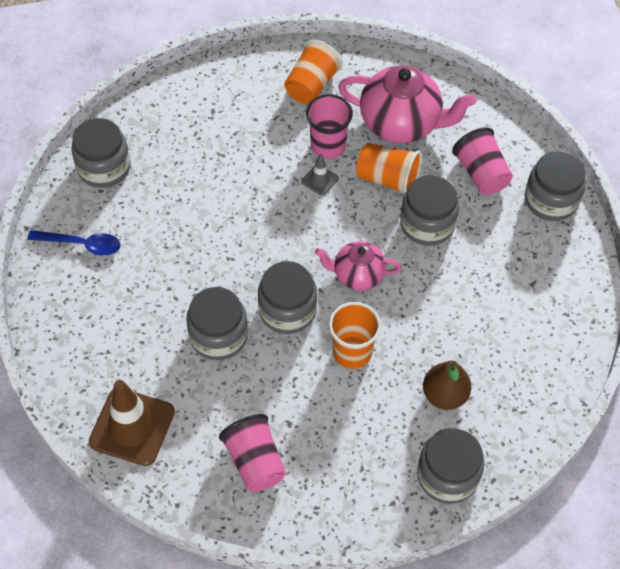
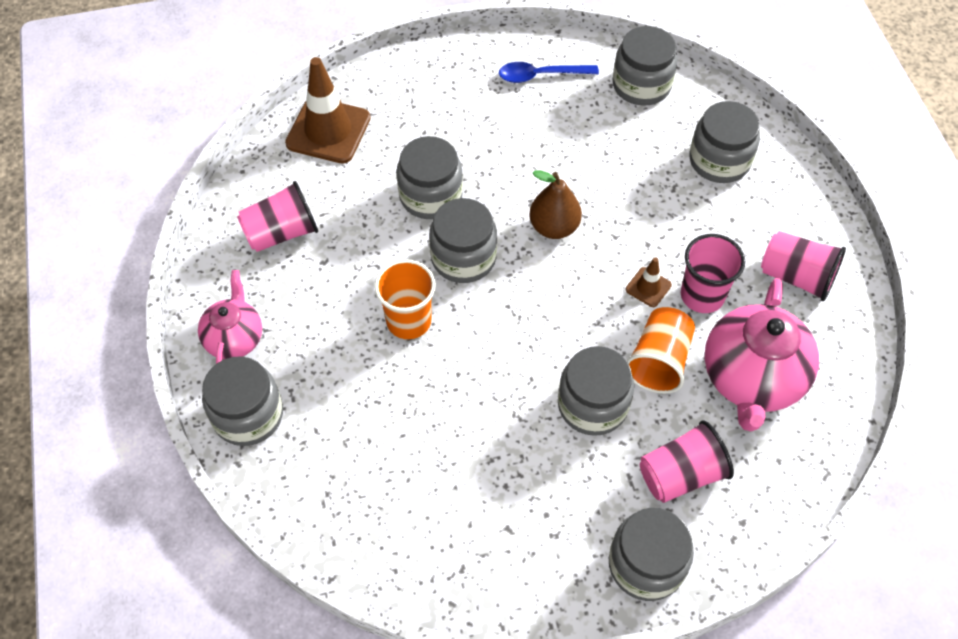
camera: 90 degrees right, 0 degrees up
blue spoon [27,230,120,256] -> blue spoon turned 75 degrees clockwise [499,62,599,83]
orange cup [284,40,343,104] -> pink cup [761,231,846,301]
grey traffic cone [301,154,339,196] -> brown traffic cone [626,257,672,307]
pink teapot [315,241,402,291] -> pink teapot moved to [198,270,262,364]
brown pear [423,360,471,410] -> brown pear moved to [529,171,582,239]
none -> grey jar [690,101,760,183]

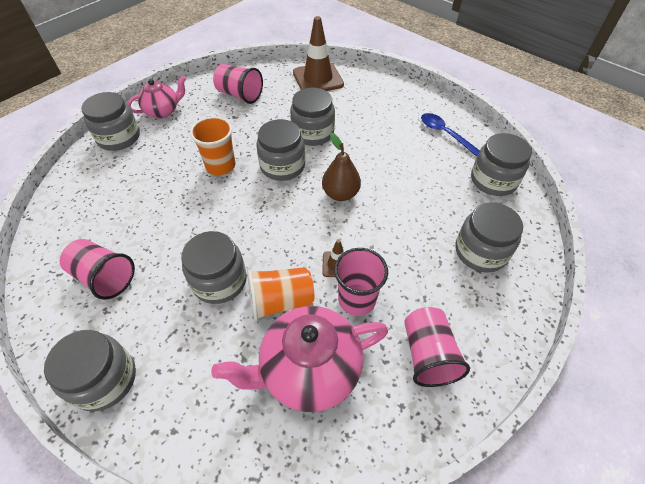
camera: 55 degrees right, 5 degrees down
pink cup [640,421,734,503] -> pink cup moved to [60,239,135,300]

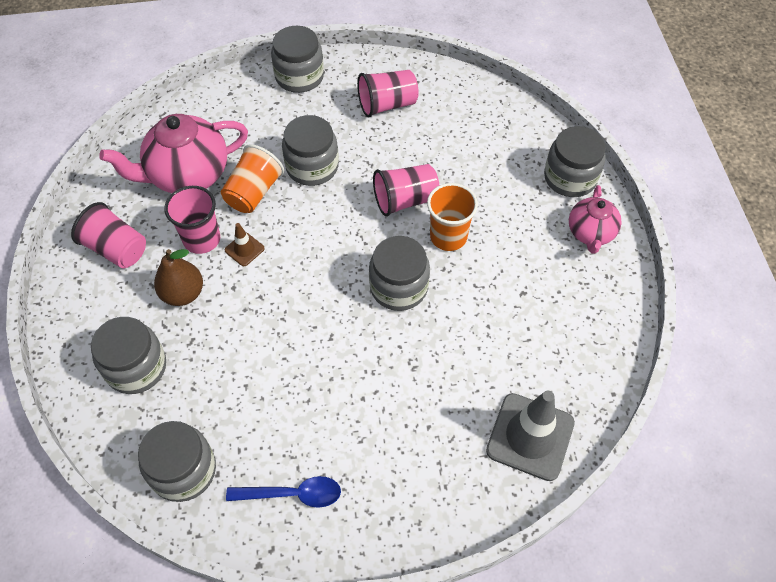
camera: 130 degrees right, 5 degrees up
pink teapot [211,306,388,412] -> pink teapot turned 135 degrees counterclockwise [99,114,248,193]
pink cup [213,64,263,104] -> pink cup moved to [373,164,439,216]
grey jar [290,88,335,146] -> none
brown traffic cone [293,16,344,91] -> grey traffic cone [486,391,575,481]
brown pear [322,133,361,201] -> brown pear moved to [154,249,203,306]

